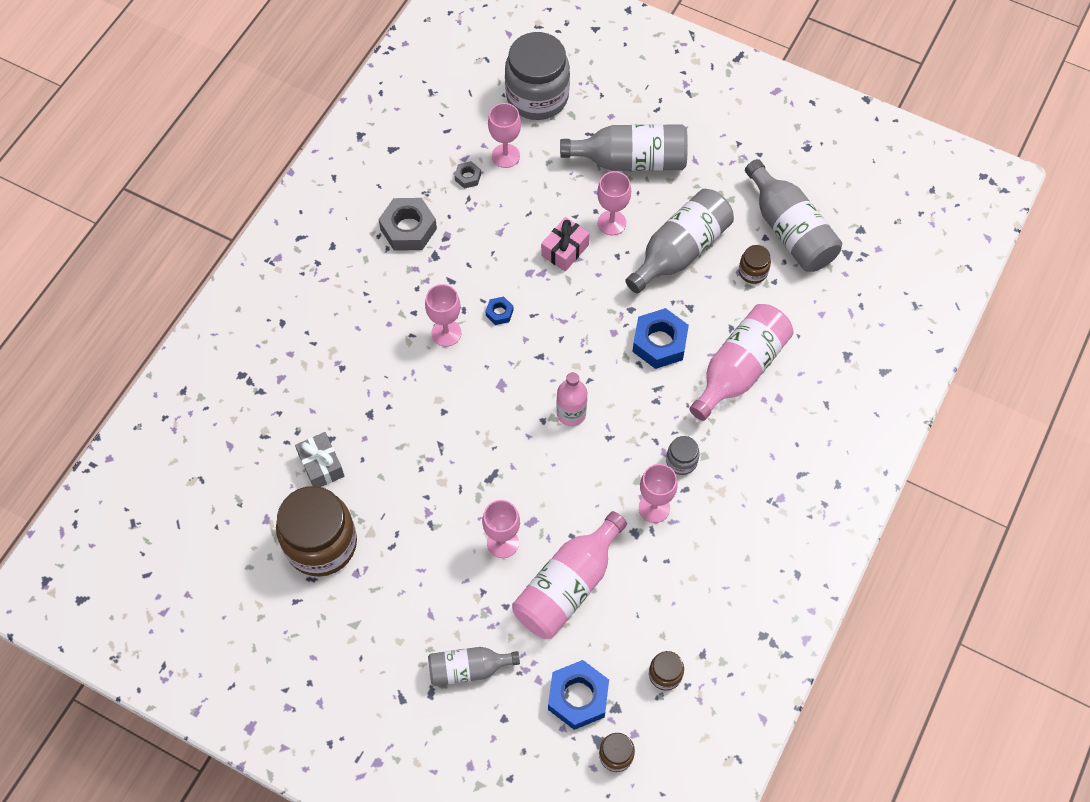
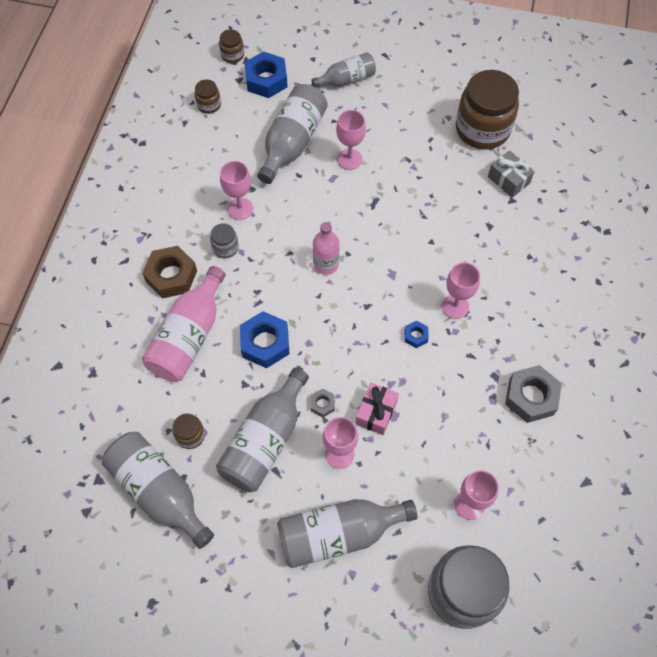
camera: 165 degrees right, 0 degrees up
grey nut [454,161,481,189] -> grey nut moved to [311,388,335,417]
pink bottle [512,511,627,639] -> grey bottle [257,84,328,184]
none -> brown nut [142,246,197,298]

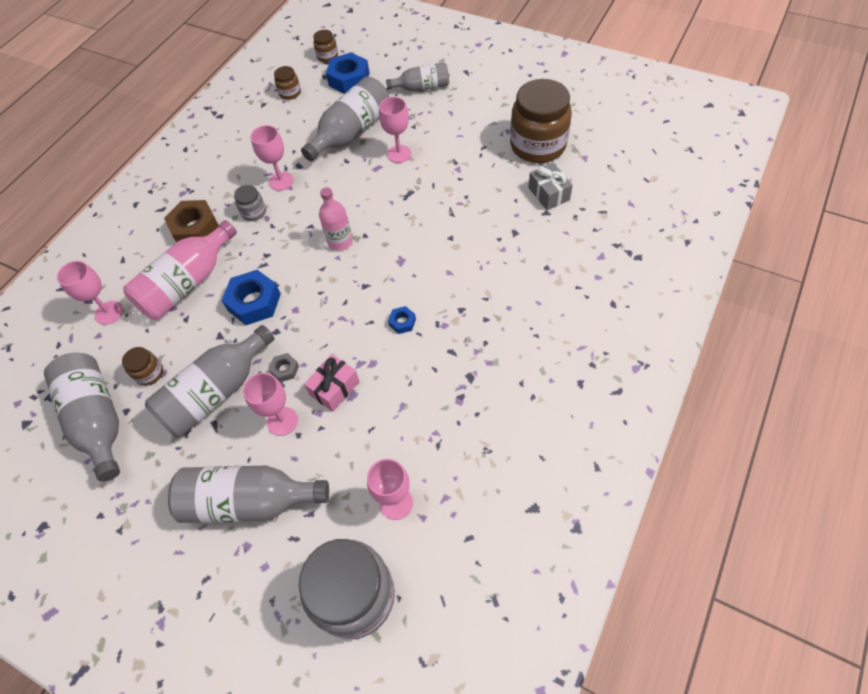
camera: 20 degrees right, 5 degrees down
pink goblet [442,262,480,319] -> pink goblet moved to [57,261,123,325]
grey nut [505,365,562,423] -> none

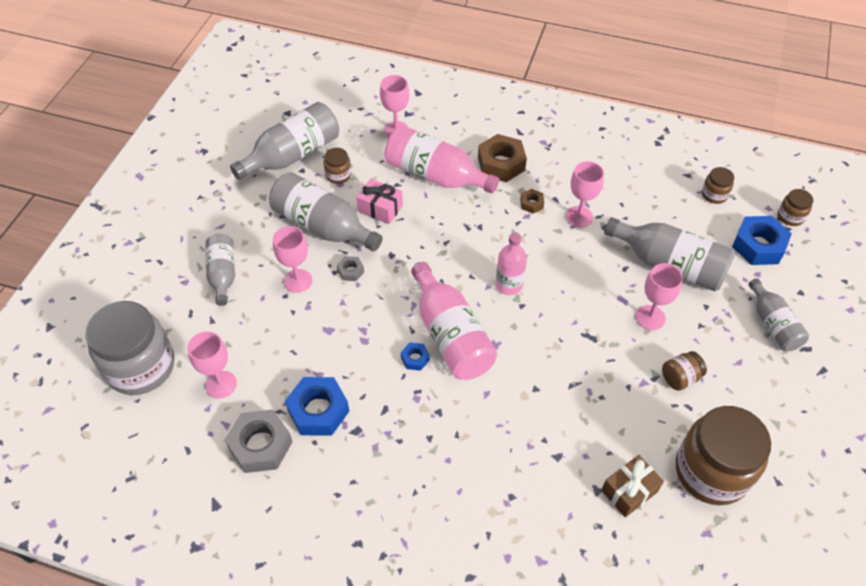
camera: 75 degrees right, 5 degrees down
grey bottle [168,466,329,523] -> grey bottle [205,234,235,306], size x0.61
blue nut [222,270,281,325] -> blue nut moved to [285,377,349,436]
grey jar [234,185,266,221] -> brown nut [520,189,544,214]
pink gift [304,354,360,412] -> pink gift moved to [357,179,403,224]
grey gift [528,163,573,210] -> brown gift [601,455,664,517]
none -> grey nut [225,409,292,473]
none -> pink bottle [411,262,497,380]
none -> brown jar [662,351,707,391]

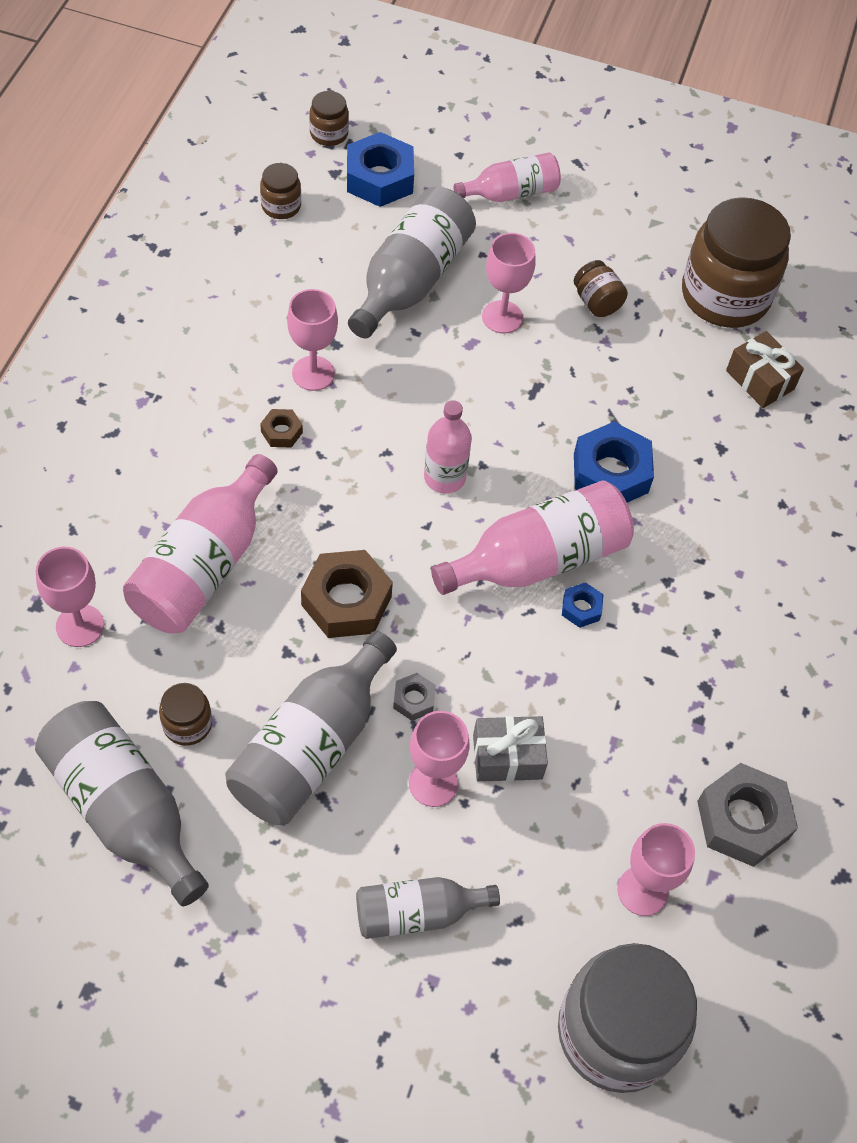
camera: 95 degrees left, 5 degrees up
blue nut [285,377,349,436] -> blue nut moved to [574,422,654,503]
pink gift [357,179,403,224] -> none
brown nut [478,134,527,182] -> brown nut moved to [301,550,393,638]
grey bottle [748,278,809,351] -> pink bottle [454,152,561,202]
none -> grey gift [473,716,548,782]

